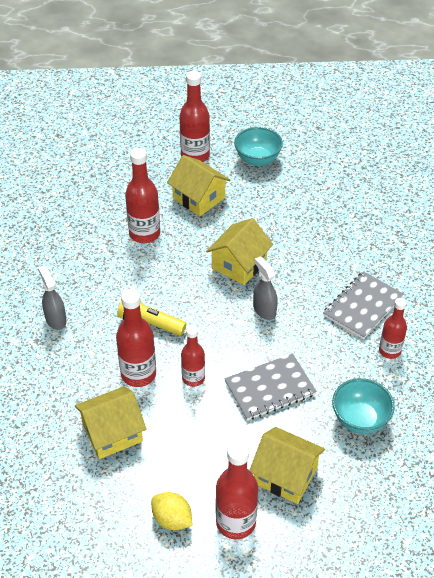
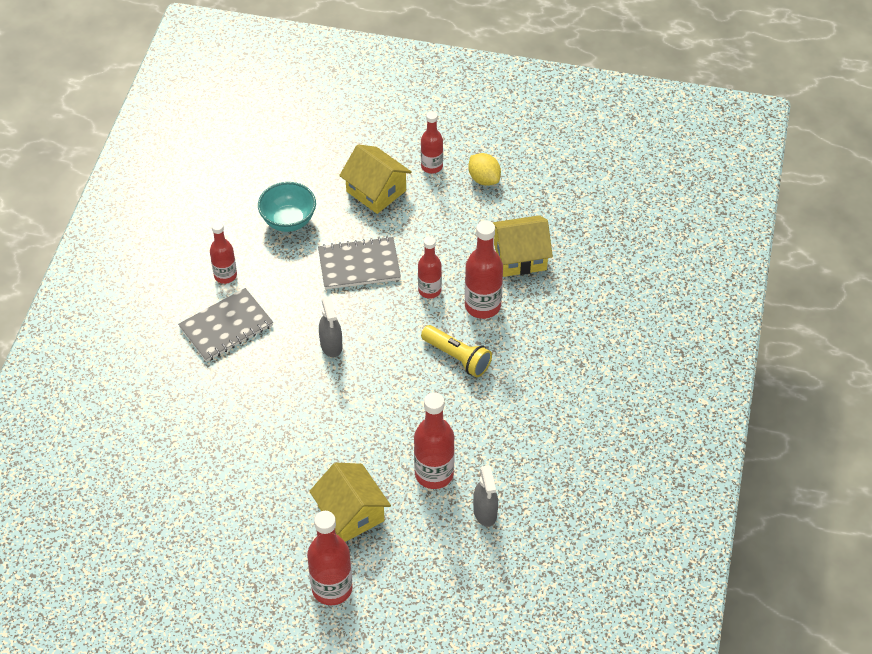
camera: 165 degrees left, 5 degrees up
grey spray bottle [38,265,67,330] -> grey spray bottle moved to [473,465,498,527]
yellow house [206,218,273,285] -> none
red bottle [216,442,258,539] -> red bottle [421,111,443,174], size x0.64
turquoise bowl [234,127,283,166] -> none

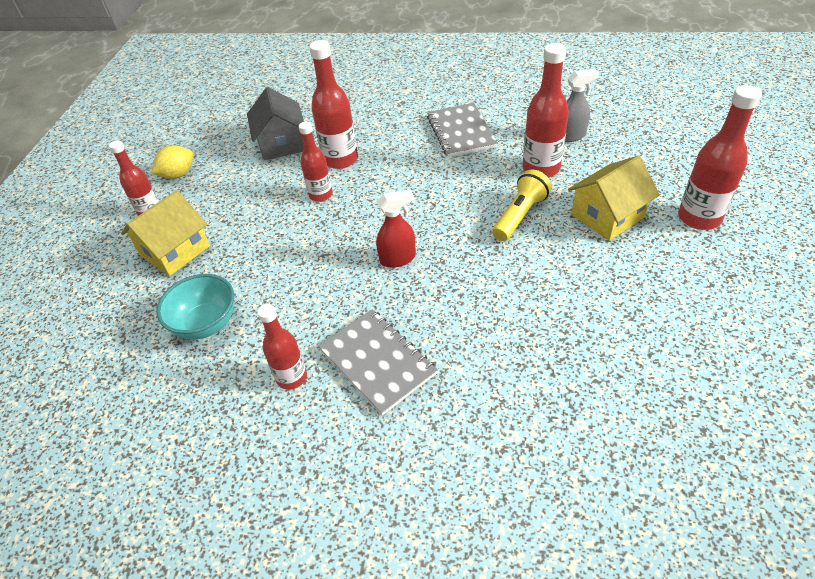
camera: 90 degrees left, 5 degrees down
grey notebook [318,236,401,289] -> grey notebook moved to [427,103,498,157]
grey spray bottle [319,297,342,357] -> red spray bottle [376,189,416,268]
yellow flashlight [421,325,492,377] -> yellow flashlight moved to [492,170,552,241]
yellow house [492,215,553,277] -> grey house [247,87,304,160]

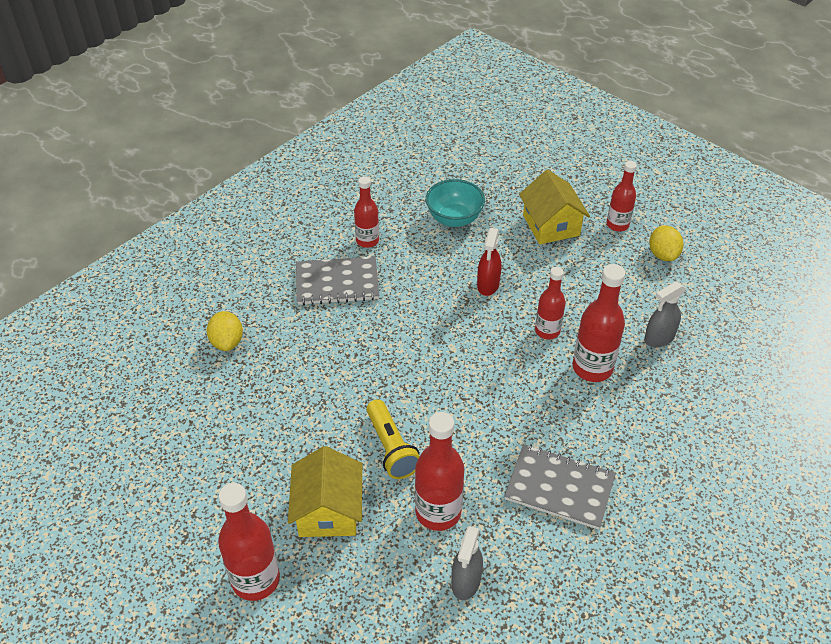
camera: 120 degrees right, 0 degrees up
grey house [247,87,304,160] -> grey spray bottle [644,281,686,347]
red spray bottle [376,189,416,268] -> red spray bottle moved to [477,228,501,296]
none -> yellow lemon [207,311,243,351]

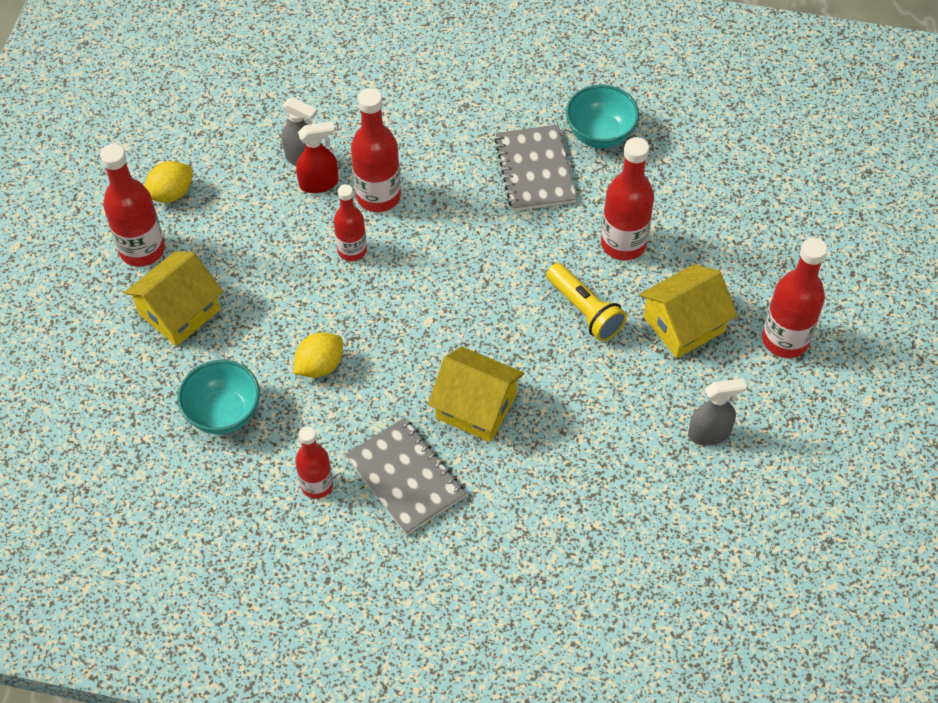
camera: 120 degrees left, 10 degrees up
yellow lemon [207,311,243,351] -> yellow lemon moved to [294,332,343,378]
yellow flashlight [366,399,420,479] -> yellow flashlight turned 105 degrees clockwise [546,263,627,341]
grey spray bottle [451,526,483,600] -> grey spray bottle moved to [688,378,747,446]
red spray bottle [477,228,501,296] -> red spray bottle moved to [296,121,338,193]
red bottle [607,161,637,232] -> red bottle [100,144,165,267], size x1.55
none -> yellow house [428,346,524,442]
none -> turquoise bowl [566,85,639,148]

